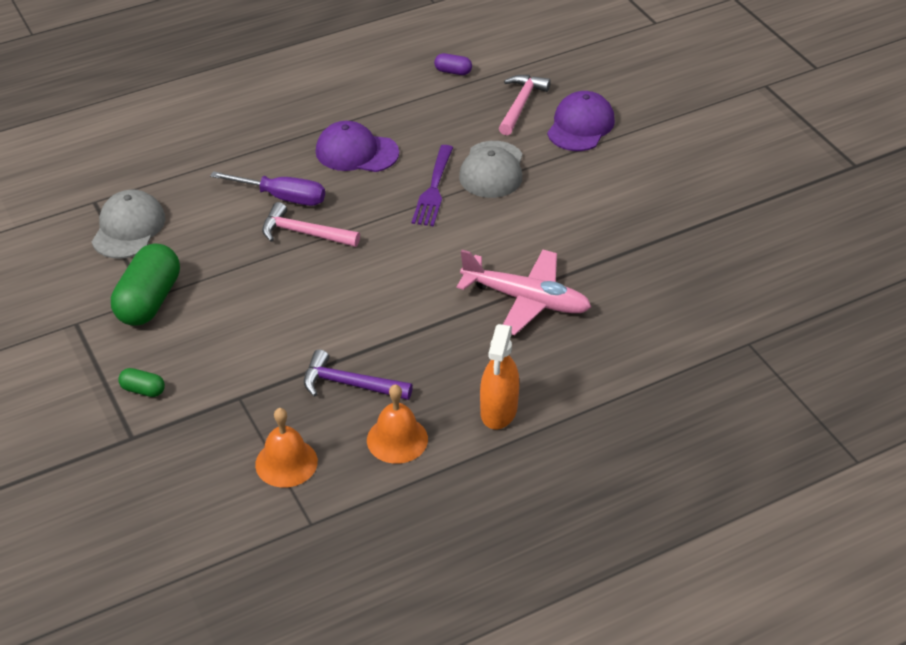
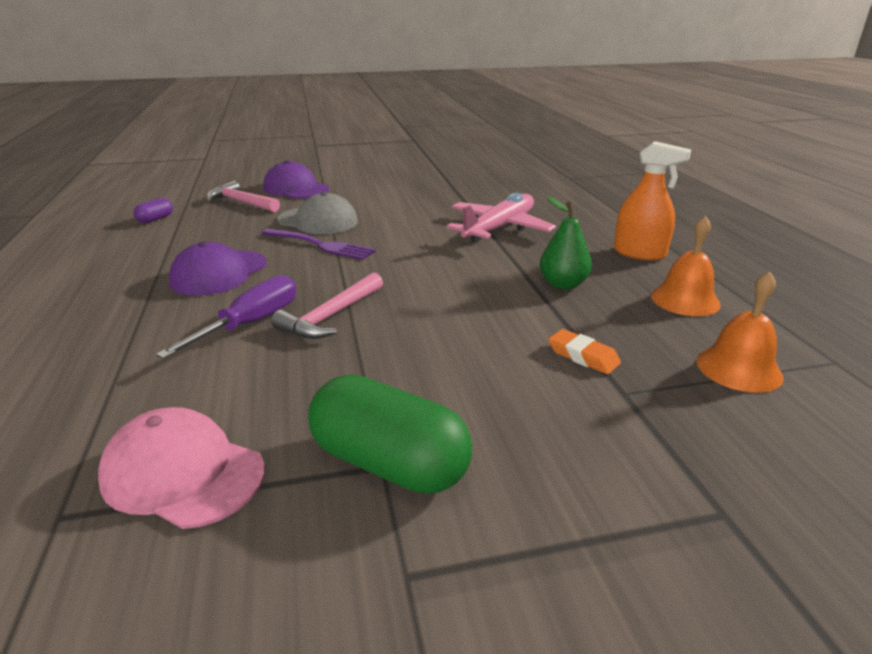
camera: 75 degrees left, 15 degrees down
grey cap [92,189,165,259] -> pink cap [98,407,265,529]
green capsule [118,368,165,397] -> none
purple hammer [304,349,413,400] -> none
none -> green pear [539,196,592,290]
none -> orange eraser [548,329,621,374]

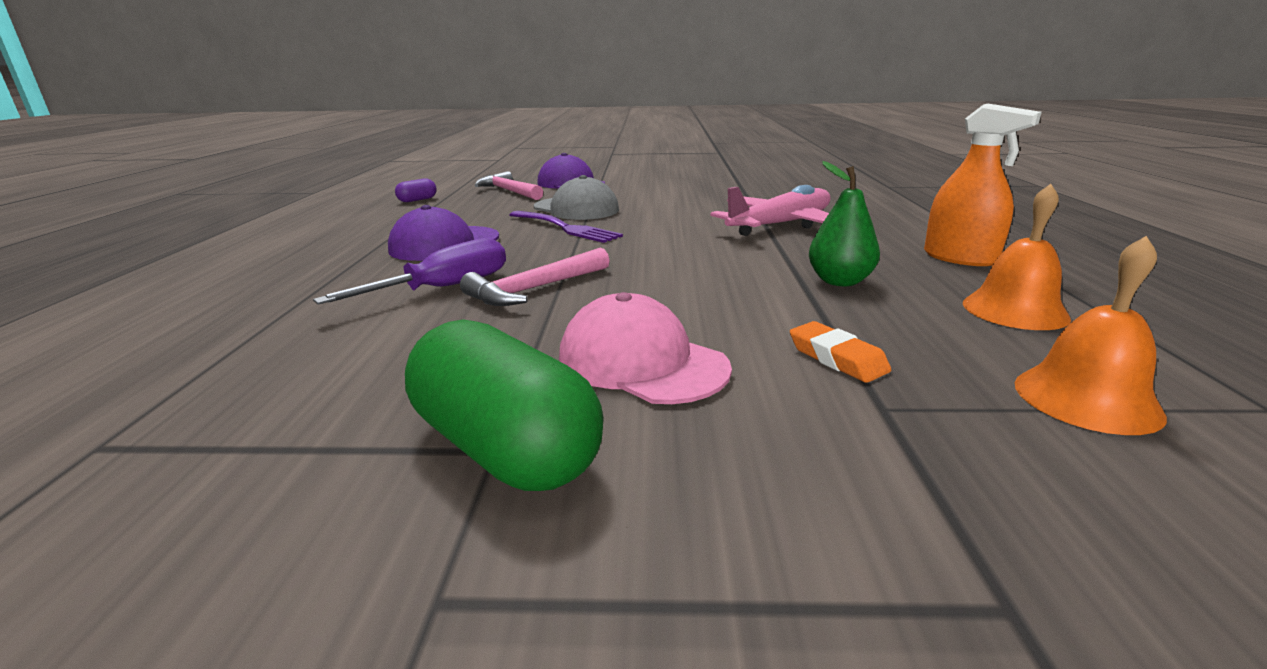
camera: 15 degrees right, 5 degrees down
pink cap [98,407,265,529] -> pink cap moved to [559,292,732,404]

